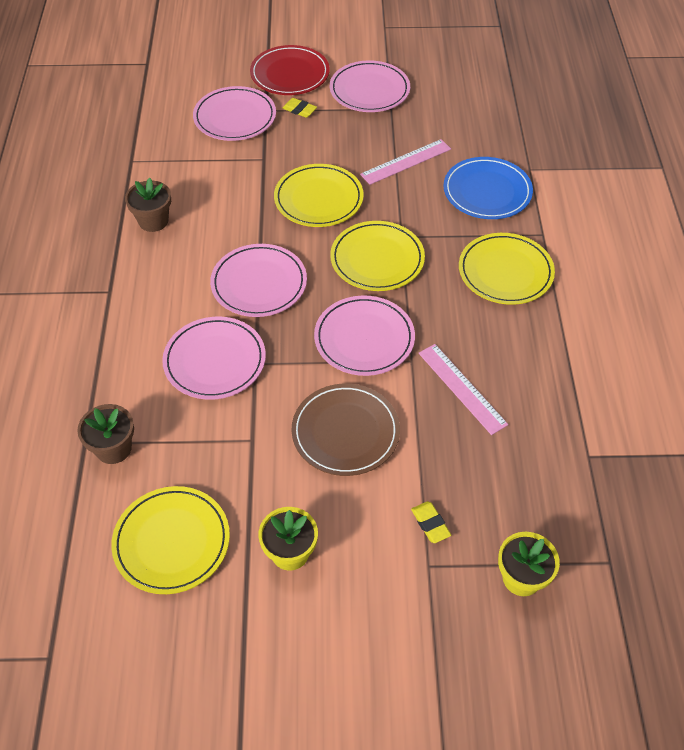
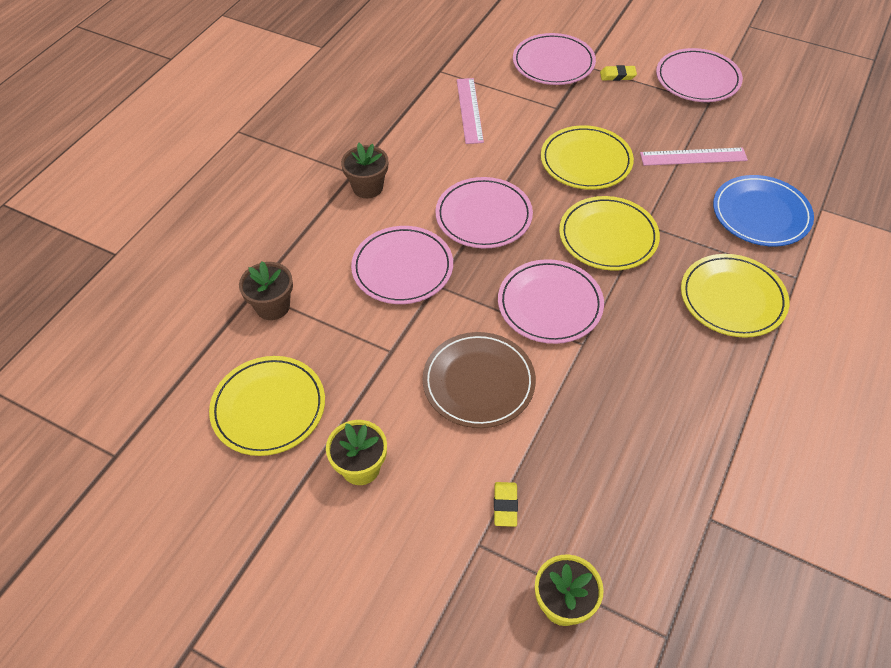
camera: 30 degrees right, 0 degrees up
brown flower pot [125,178,171,232] -> brown flower pot moved to [341,143,388,198]
red plate [250,45,330,95] -> none
yellow eraser [282,98,317,118] -> yellow eraser turned 60 degrees counterclockwise [600,65,637,81]
pink ruler [419,344,508,435] -> pink ruler moved to [457,78,484,144]

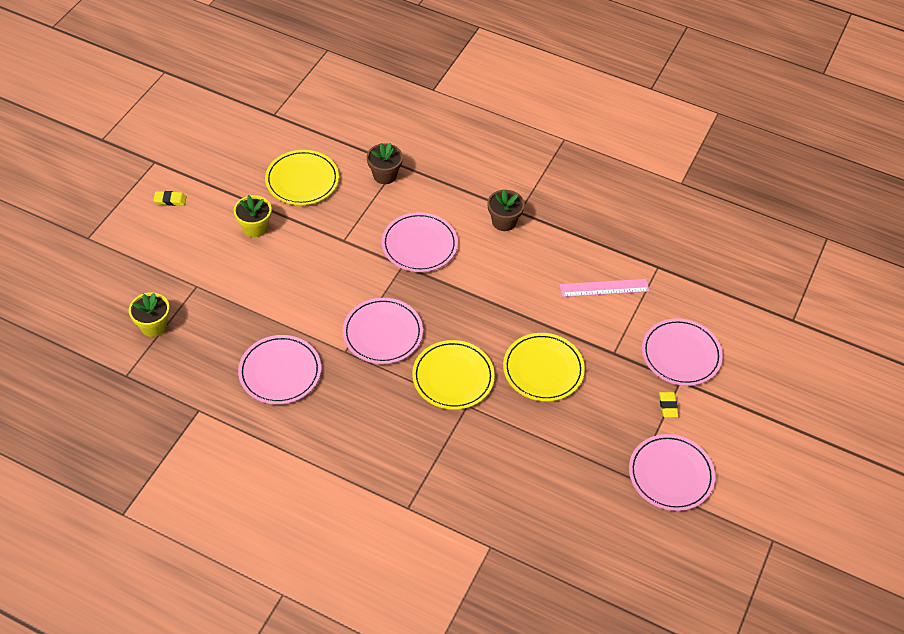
camera: 85 degrees right, 0 degrees up
brown plate [422,332,536,428] -> none
pink plate [436,177,533,248] -> pink plate moved to [238,335,321,405]
yellow eraser [494,482,518,527] -> yellow eraser moved to [153,191,186,206]
pink ruler [640,148,748,166] -> none
yellow plate [681,254,789,338] -> none
blue plate [713,175,814,247] -> none

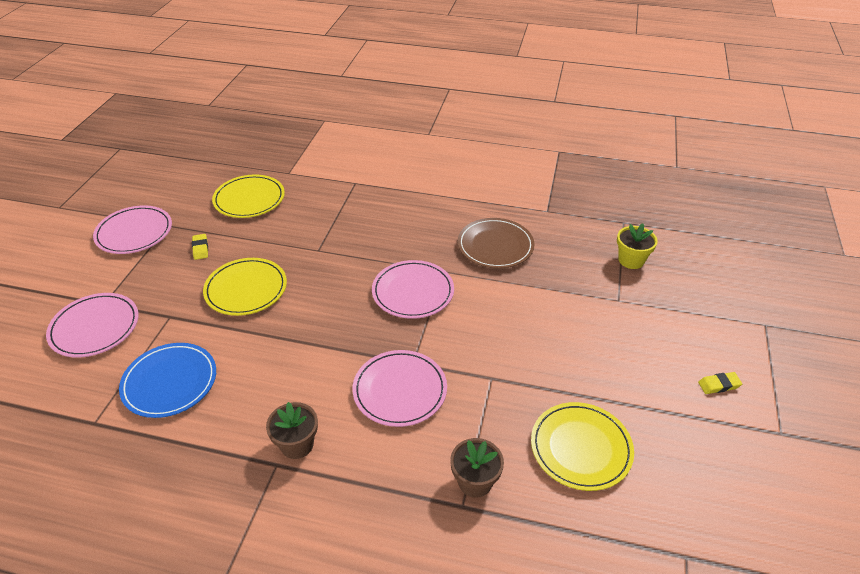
camera: 170 degrees right, 10 degrees down
yellow flower pot [234,195,272,237] -> none
pink plate [238,335,321,405] -> brown plate [458,218,535,269]
yellow plate [412,340,495,410] -> yellow plate moved to [212,174,285,218]
pink ruler [560,279,649,297] -> blue plate [119,343,216,418]
yellow eraser [659,391,679,418] -> yellow eraser moved to [192,234,208,260]

